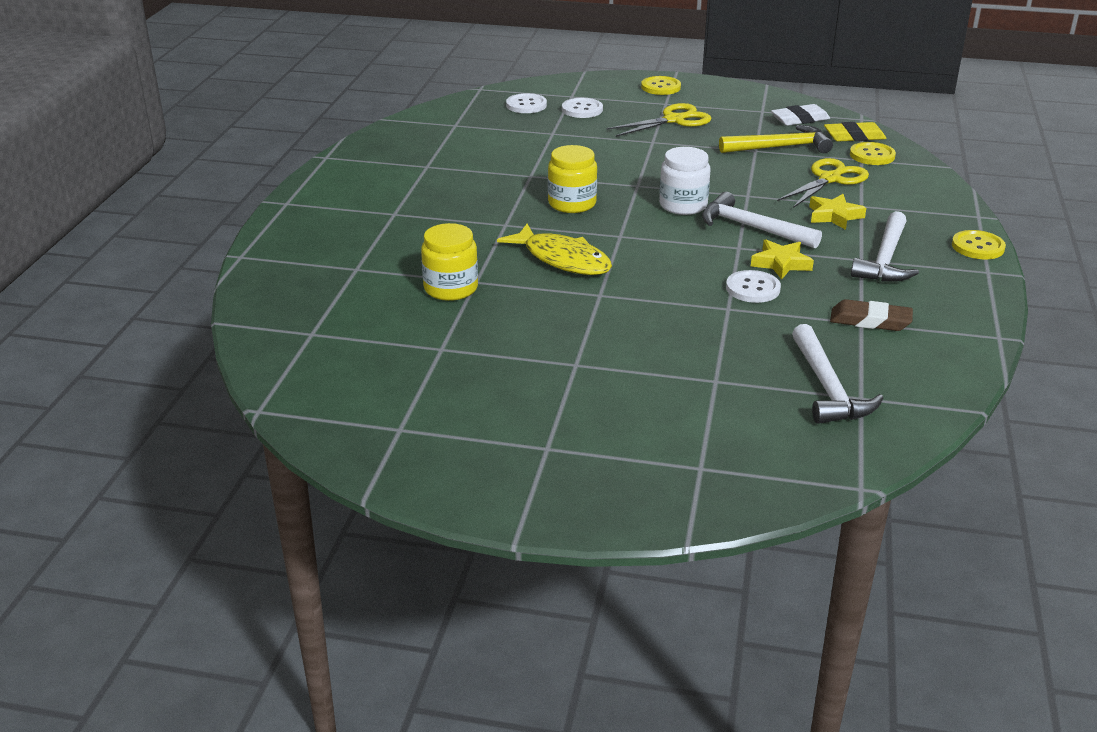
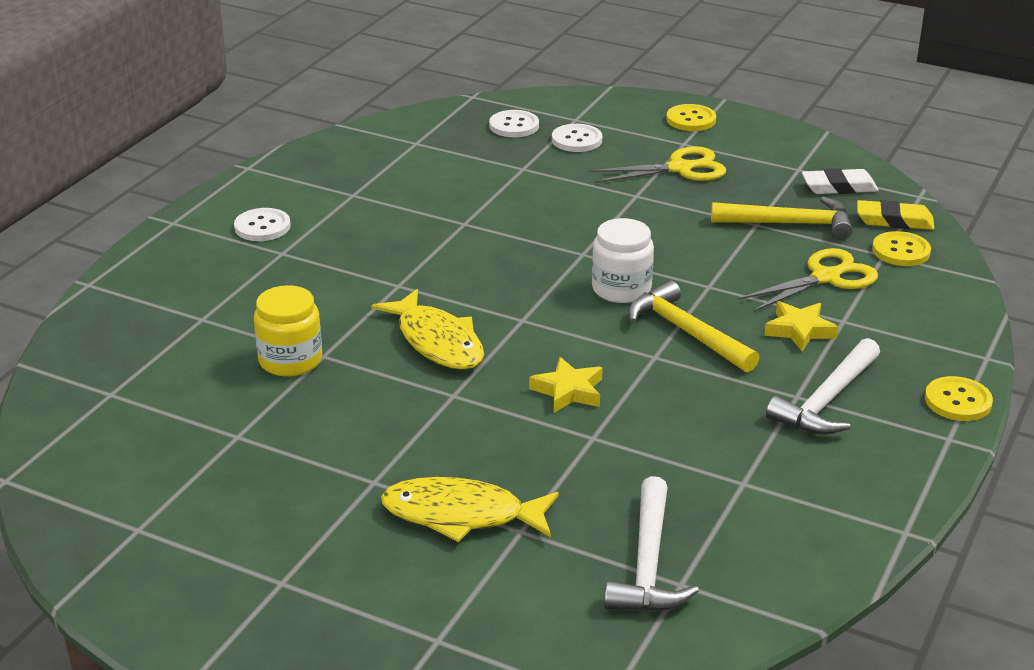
camera: 15 degrees right, 0 degrees up
yellow jar [548,145,597,213] -> none
white hammer [702,192,822,249] -> yellow hammer [628,280,760,372]
white button [726,270,781,303] -> white button moved to [234,208,291,241]
yellow star [751,239,814,280] -> yellow star moved to [529,357,603,413]
brown eraser [830,299,913,331] -> none
none -> yellow fish [381,477,559,542]

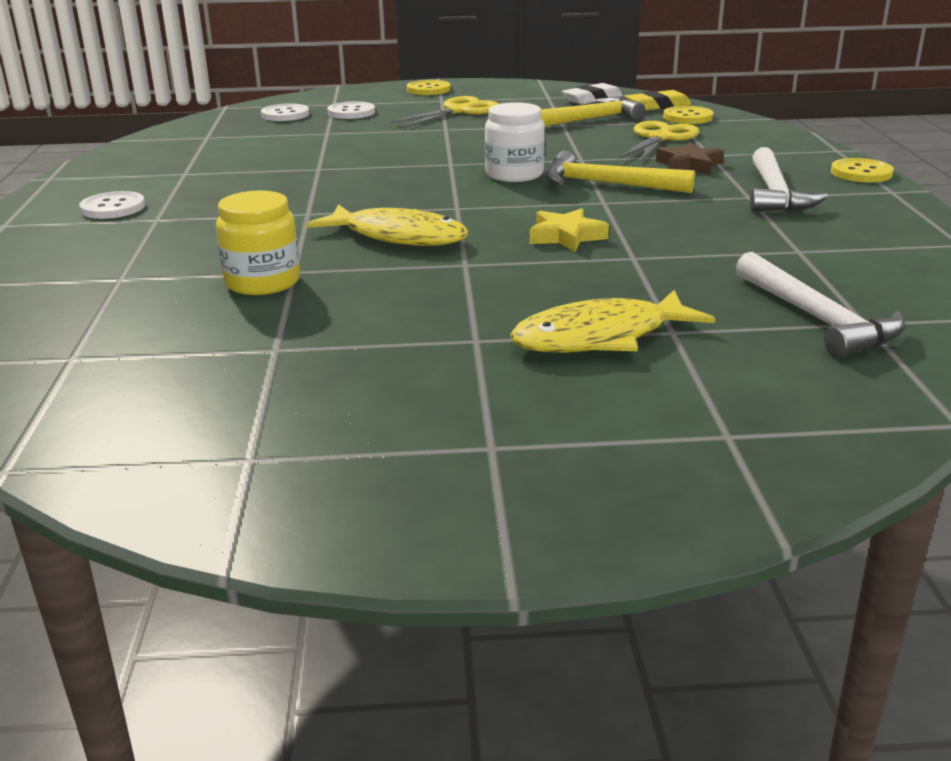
camera: 30 degrees left, 5 degrees down
yellow star [764,301,838,352] -> brown star [656,142,724,175]

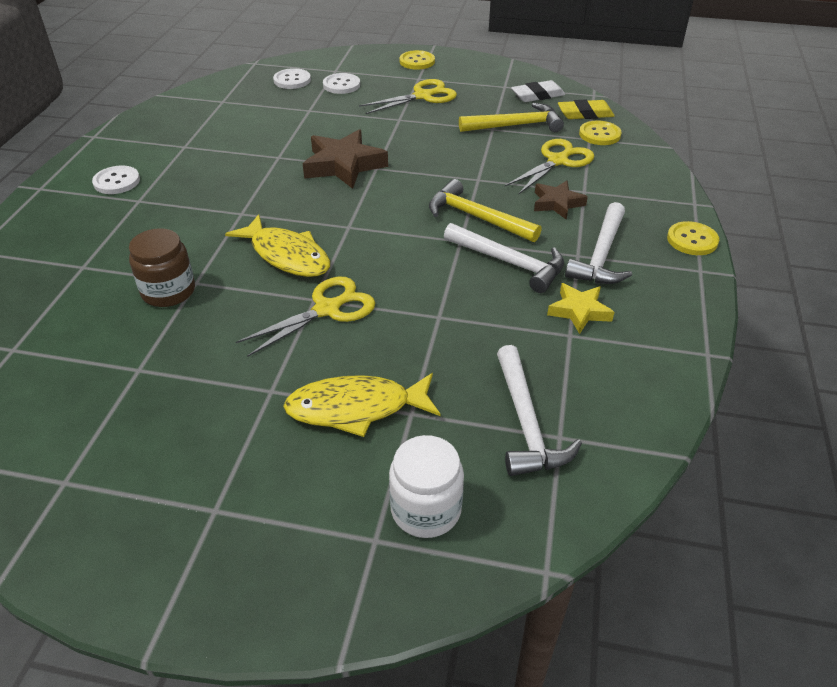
camera: 15 degrees right, 15 degrees up
yellow jar [216,190,300,295] -> brown jar [129,228,195,307]
white jar [485,102,545,182] -> white jar moved to [389,435,464,538]
yellow star [530,208,609,252] -> yellow star moved to [547,283,614,334]
none -> yellow scissors [236,277,375,357]
none -> brown star [303,129,388,189]
none -> white hammer [444,223,564,293]

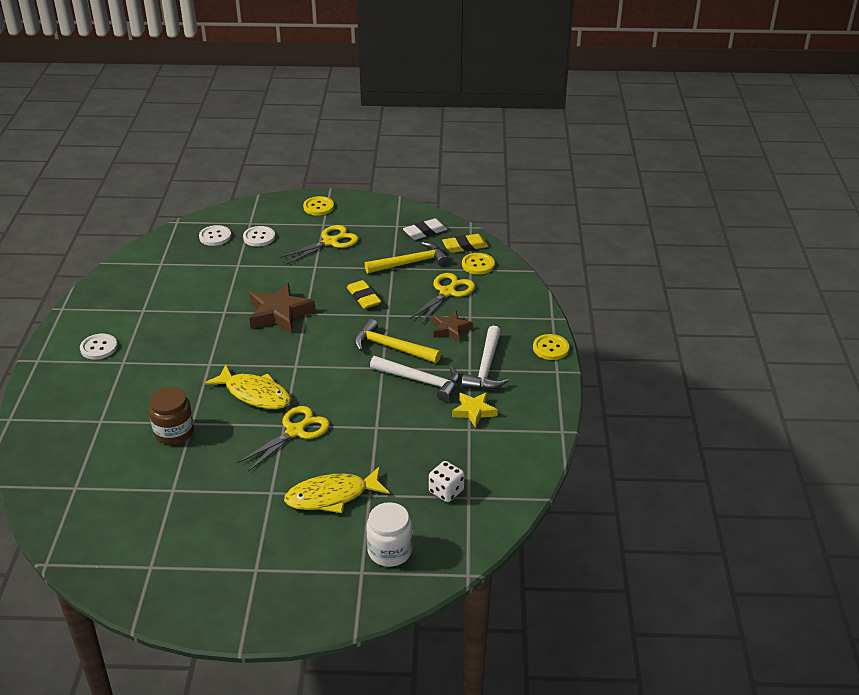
camera: 10 degrees left, 5 degrees down
white hammer [497,345,582,476] -> white dice [429,461,464,502]
none -> yellow eraser [347,280,381,309]

